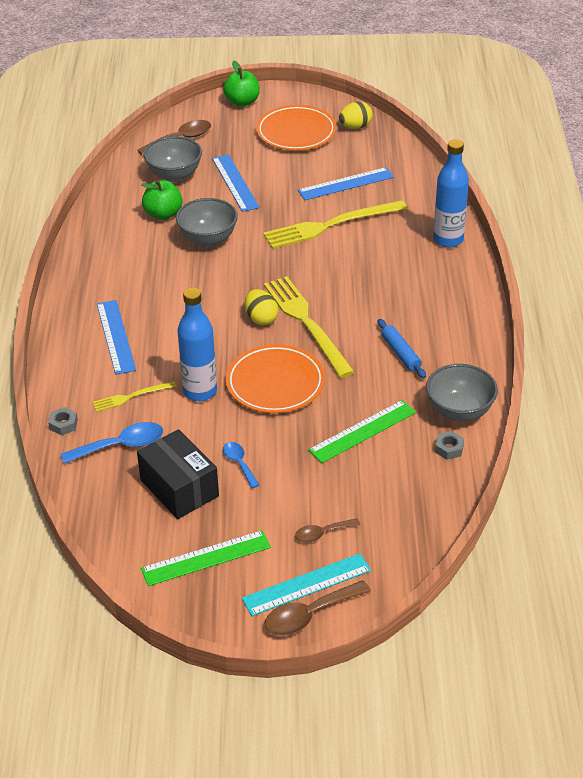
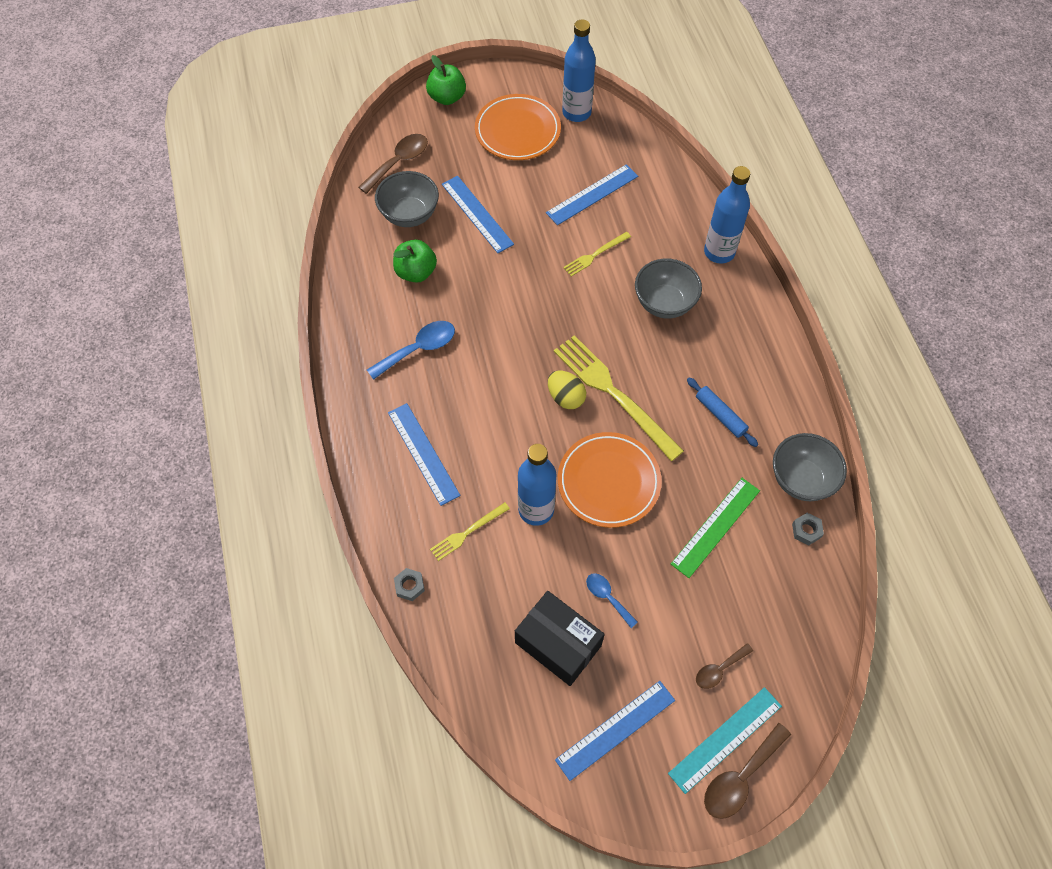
camera: 15 degrees left, 20 degrees up
blue spoon [61,422,163,464] -> blue spoon moved to [367,321,455,380]
green ruler [141,530,271,586] -> blue ruler [555,681,675,781]
grey bowl [176,198,238,247] -> grey bowl moved to [635,259,702,319]
yellow fork [263,200,408,249] -> yellow fork [563,232,631,276], size x0.50
yellow egg [339,102,373,129] -> blue bottle [562,19,596,122]

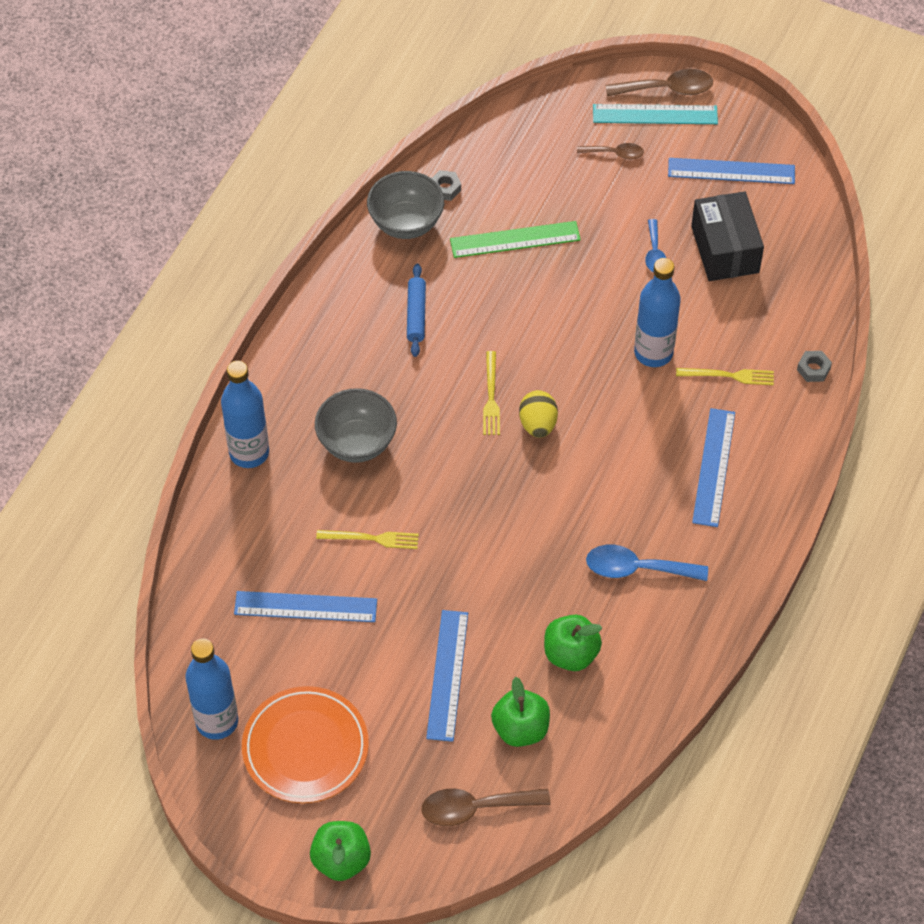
camera: 140 degrees left, 5 degrees down
grey bowl [375,171,439,227] -> green apple [491,677,550,747]
yellow fork [554,335,684,461] -> yellow fork [483,351,500,435], size x0.50
orange plate [558,432,662,528] -> none

